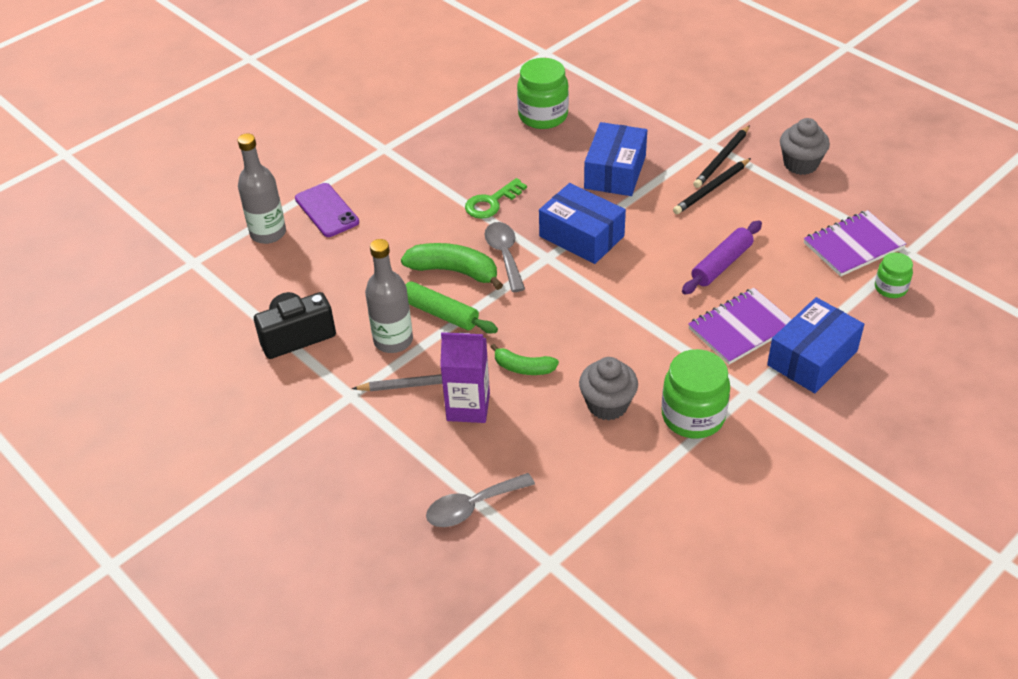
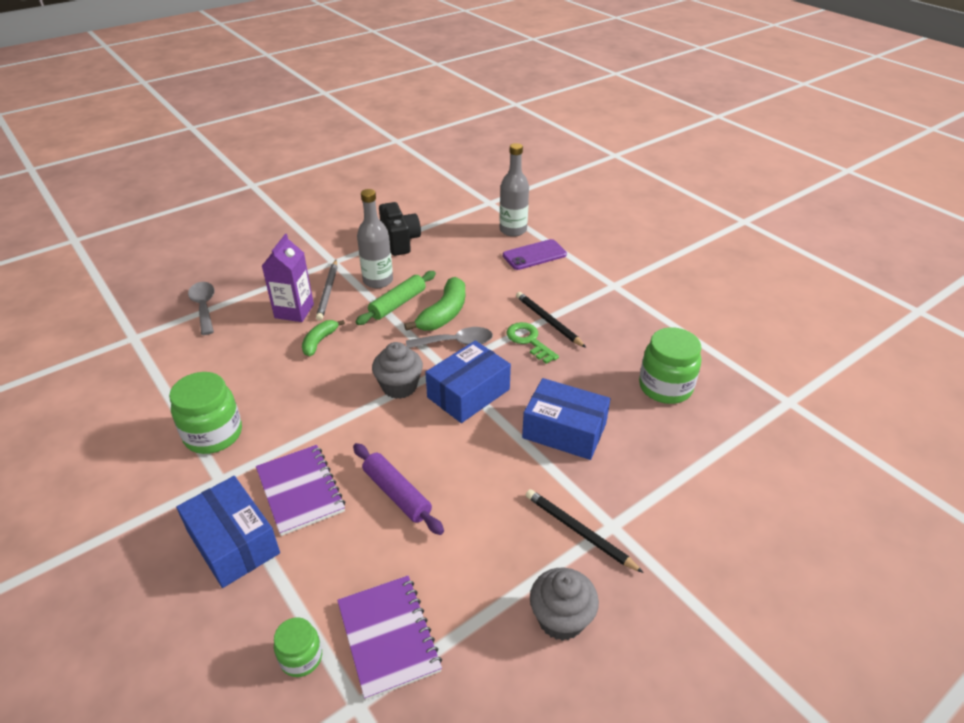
camera: 95 degrees right, 5 degrees down
grey cupcake [579,357,638,420] -> grey cupcake moved to [372,342,423,399]
black pencil [673,158,751,214] -> black pencil moved to [516,292,586,348]

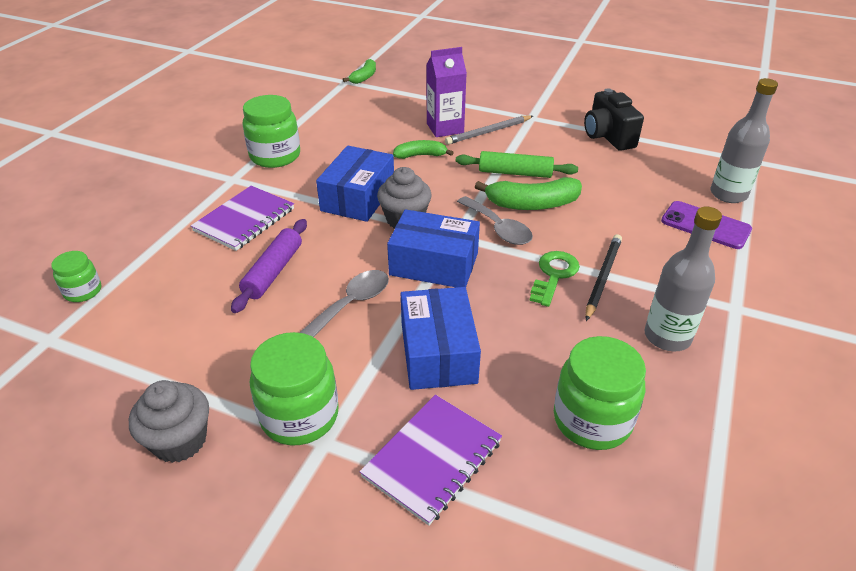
camera: 60 degrees right, 0 degrees up
blue box [176,476,280,588] -> blue box moved to [316,146,394,222]
grey spoon [188,282,215,335] -> grey spoon moved to [299,270,389,337]
purple notebook [337,576,442,700] -> purple notebook moved to [360,395,502,526]
grey bottle [357,189,393,288] -> grey bottle moved to [645,207,722,351]
black camera [379,202,421,256] -> black camera turned 120 degrees clockwise [584,88,644,151]
black pencil [526,489,644,573] -> green jar [250,332,339,445]
none -> green banana [343,59,376,84]

